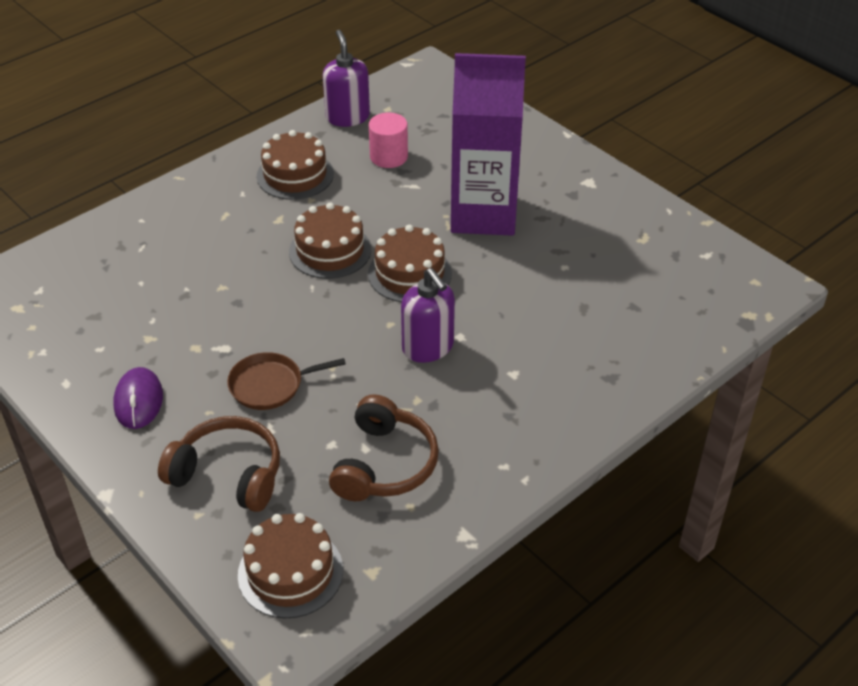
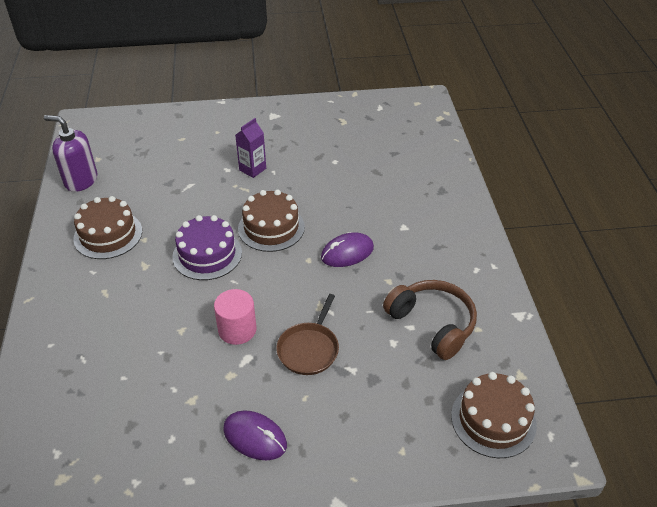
camera: 55 degrees left, 0 degrees up
brown headphones [158,416,280,512] -> none
brown cake [289,203,371,279] -> purple cake [172,215,242,280]
pink cylinder [369,113,408,168] -> pink cylinder moved to [214,289,256,345]
purple soap dispenser [401,268,455,363] -> purple mouse [321,232,374,267]
purple carton [451,53,526,236] -> purple carton [235,118,266,178], size x0.40

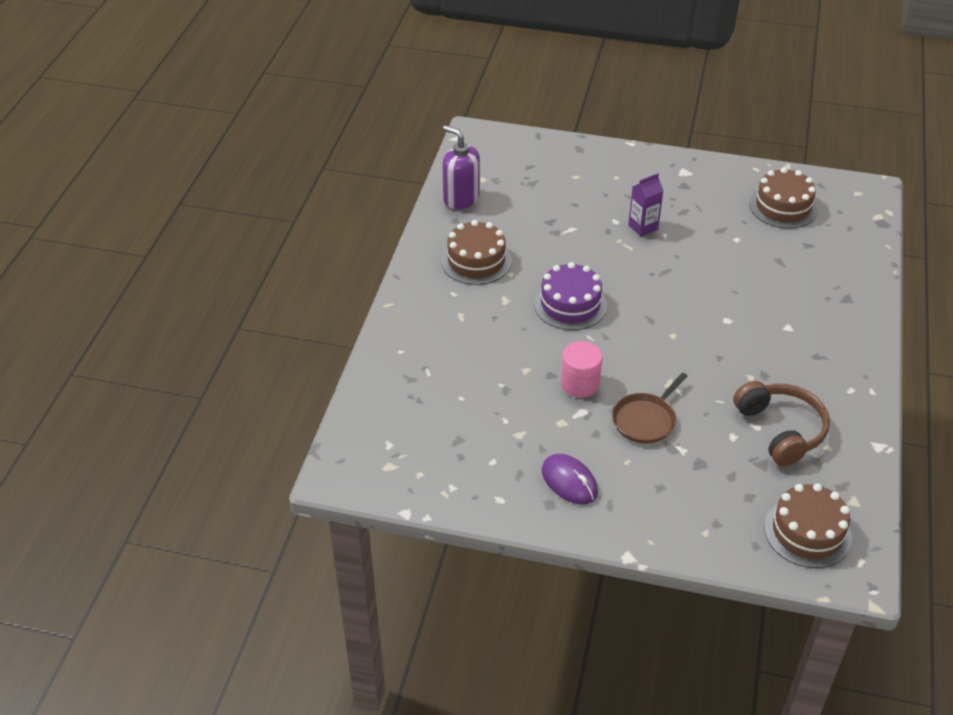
camera: 20 degrees right, 0 degrees up
brown cake [238,190,305,252] -> brown cake moved to [749,168,818,229]
purple mouse [321,232,374,267] -> none

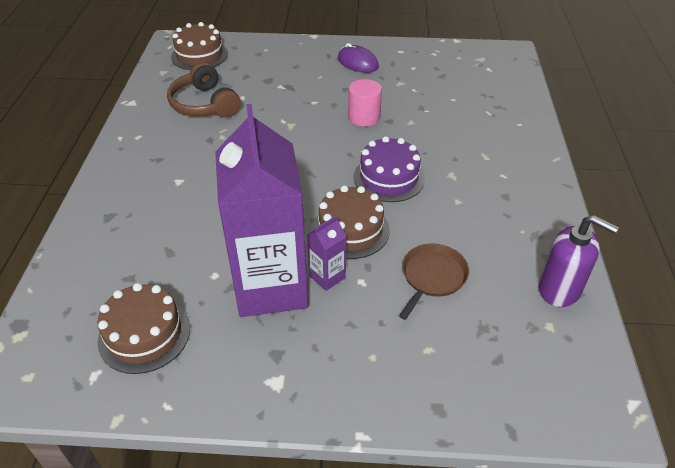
camera: 170 degrees right, 0 degrees up
brown cake [441,220,512,285] -> brown cake moved to [312,185,390,259]
brown pan [612,373,687,444] -> brown pan moved to [399,243,469,320]
none -> purple carton [215,104,308,317]

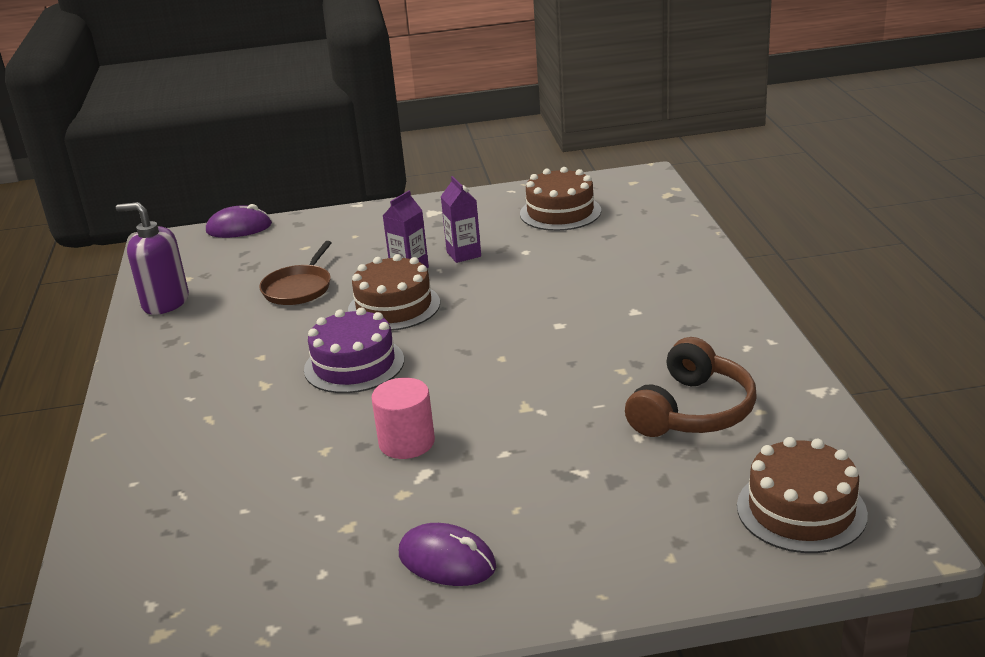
camera: 170 degrees right, 15 degrees down
brown headphones [167,62,240,118] -> brown headphones turned 75 degrees clockwise [625,337,757,437]
purple carton [215,104,308,317] -> purple carton [441,176,481,263], size x0.40
none -> purple mouse [206,204,272,238]

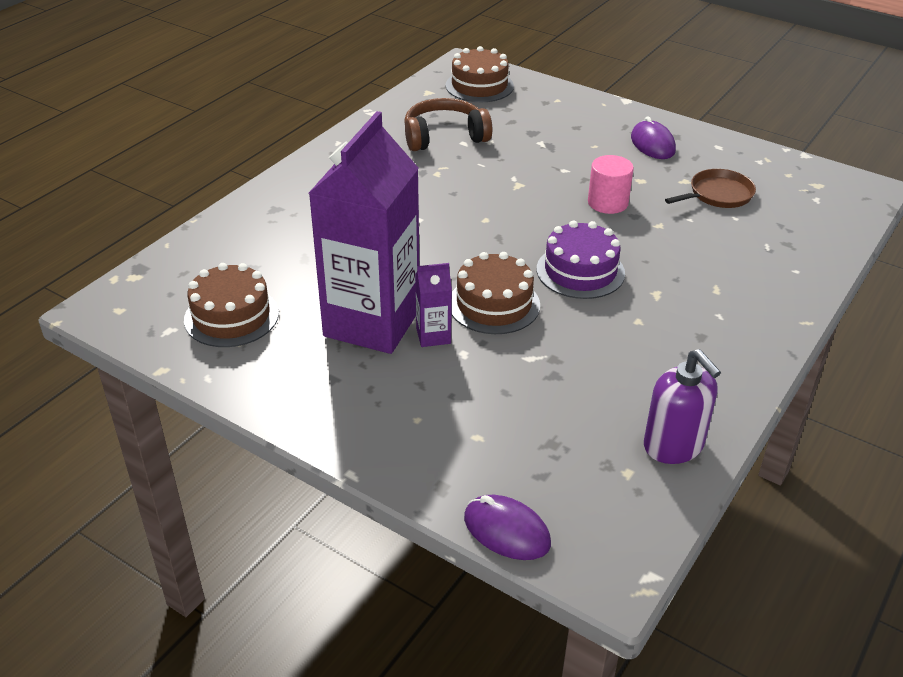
camera: 140 degrees left, 10 degrees up
brown pan [259,241,332,305] -> brown pan moved to [665,169,756,208]
purple carton [441,176,481,263] -> purple carton [309,111,419,354], size x2.49

